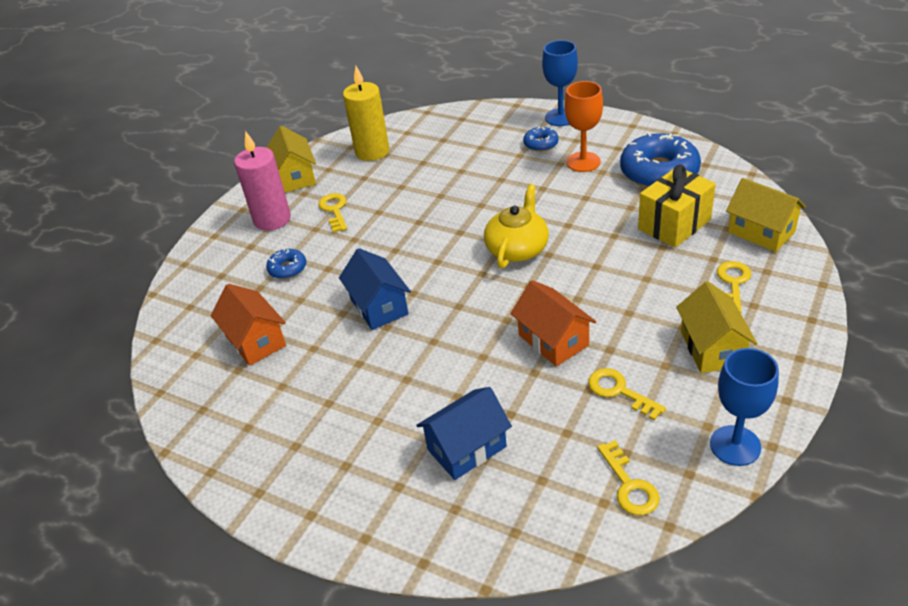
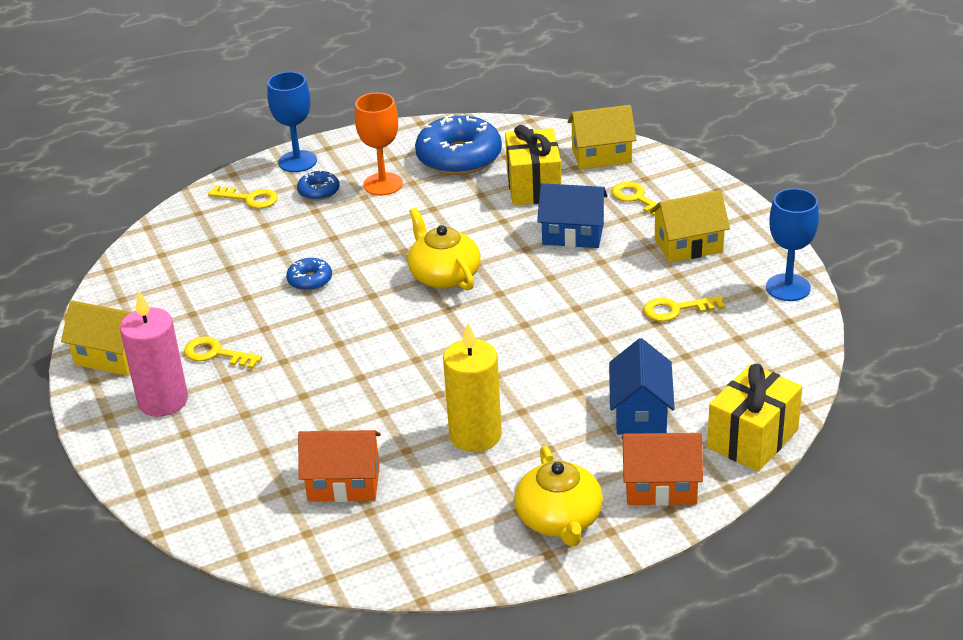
camera: 55 degrees left, 5 degrees down
blue donut [266,249,306,279] -> blue donut moved to [286,258,332,291]
blue house [339,248,411,330] -> blue house moved to [537,183,608,248]
yellow candle [343,66,389,161] -> yellow candle moved to [443,323,502,452]
orange house [510,280,596,366] -> orange house moved to [622,433,703,506]
yellow key [597,440,660,515] -> yellow key moved to [208,185,278,209]
yellow house [676,281,757,373] -> yellow house turned 45 degrees counterclockwise [650,190,730,263]
none -> yellow teapot [515,446,603,547]
none -> yellow gift [707,364,802,472]

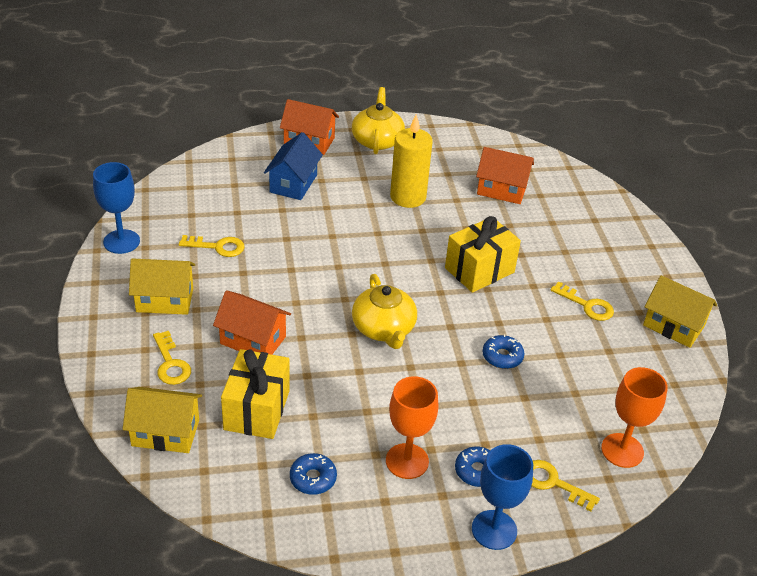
camera: 170 degrees left, 5 degrees up
pink candle [120,291,188,417] -> none
blue donut [415,114,502,175] -> blue donut [290,453,337,495], size x0.48
blue house [537,183,608,248] -> orange house [213,290,291,355]
yellow gift [707,364,802,472] -> yellow gift moved to [445,216,521,293]
none -> orange goblet [601,367,668,468]

